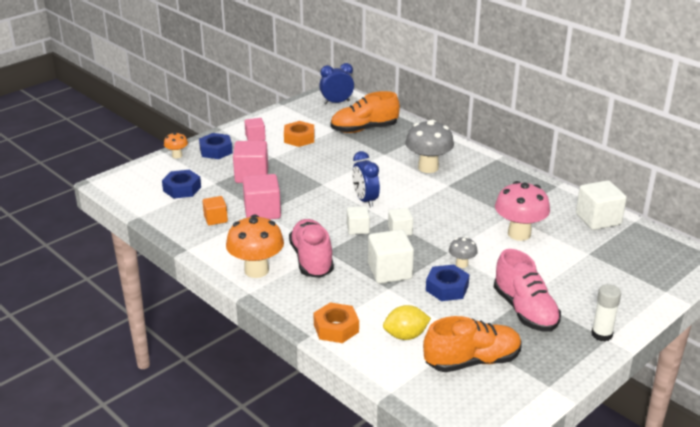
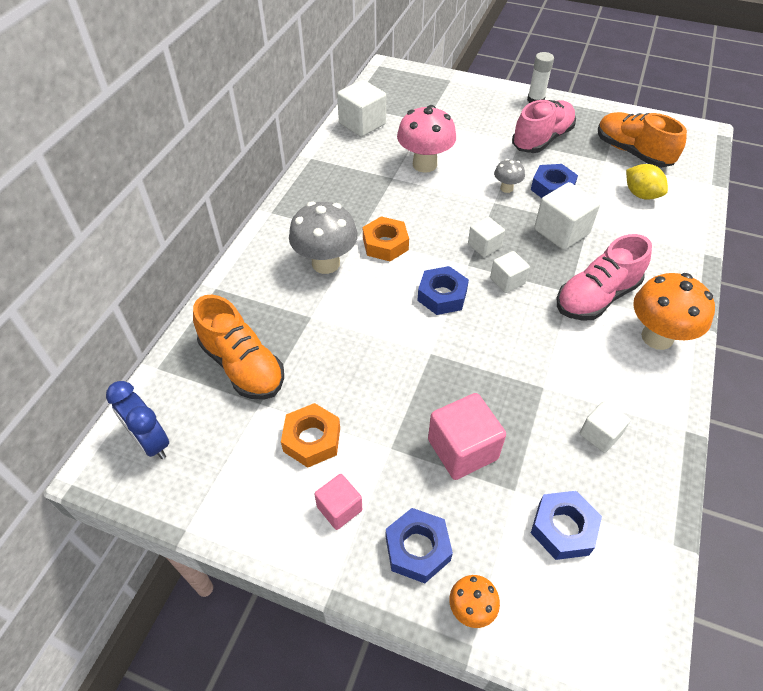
camera: 115 degrees left, 20 degrees up
orange cube [203,196,228,226] -> white cube [580,401,631,453]
pink cube [243,174,281,219] -> none
orange nut [313,302,359,343] -> orange nut moved to [363,216,409,261]
blue clock [352,151,380,208] -> blue nut [417,266,469,315]

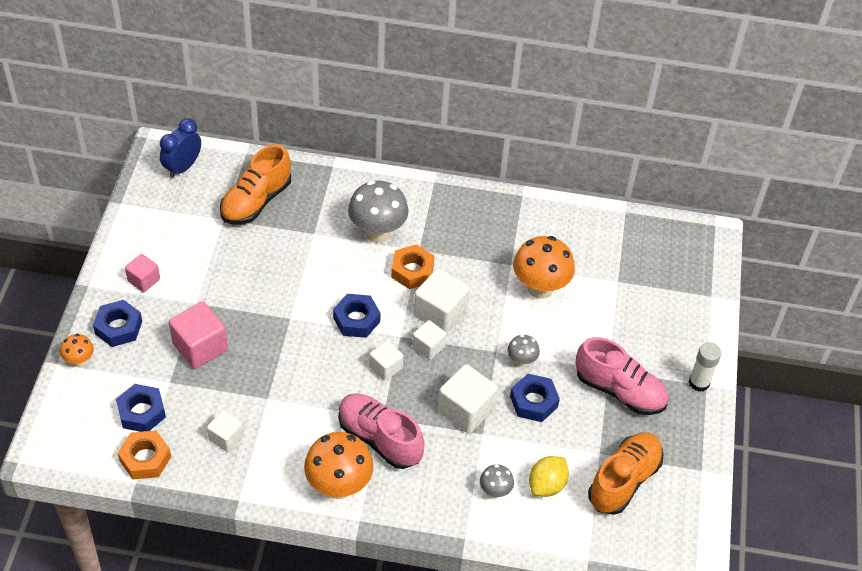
camera: 75 degrees right, 0 degrees up
orange nut [281,403,340,468] -> orange nut moved to [118,430,171,480]
white cube [337,80,386,137] -> white cube moved to [414,268,470,333]
pink mushroom [397,105,456,173] -> orange mushroom [513,236,575,299]
none -> grey mushroom [480,464,514,498]

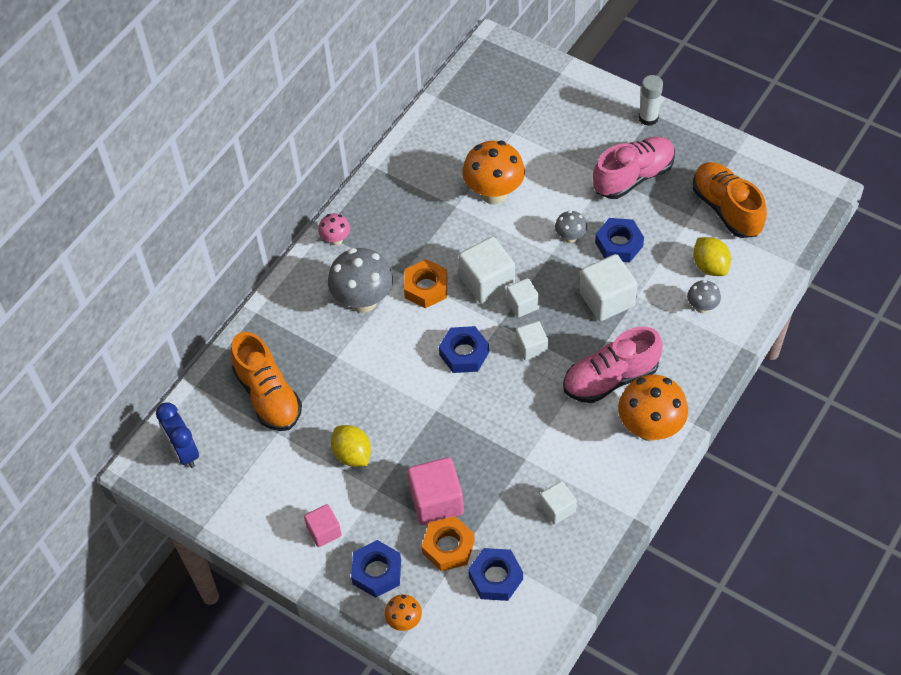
camera: 60 degrees left, 5 degrees up
orange nut [118,430,171,480] -> orange nut moved to [421,516,475,571]
none -> pink mushroom [318,213,350,246]
none -> yellow lemon [331,425,371,467]

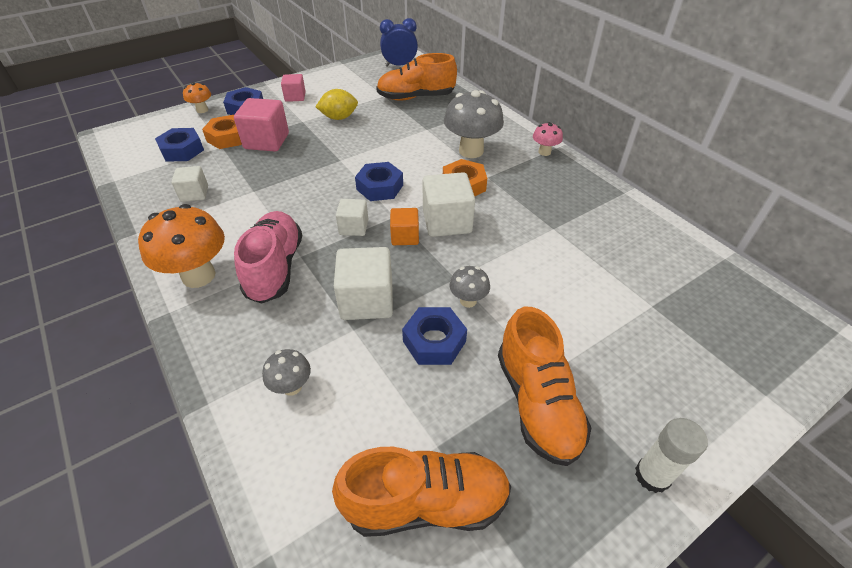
camera: 110 degrees right, 10 degrees down
orange mushroom [462,141,525,204] -> none
white cube [507,278,540,318] -> orange cube [390,208,419,245]
pink shoe [593,137,675,199] -> orange shoe [498,307,591,466]
yellow lemon [693,237,731,276] -> none

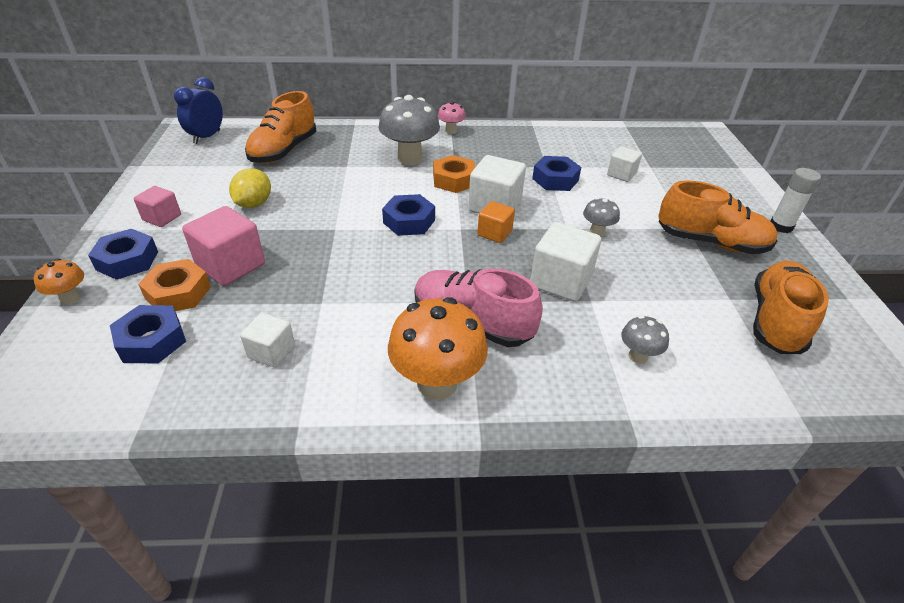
camera: 60 degrees left, 5 degrees down
white cube [336,199,368,236] -> white cube moved to [607,146,642,182]
blue nut [402,307,467,365] -> blue nut moved to [532,156,581,191]

